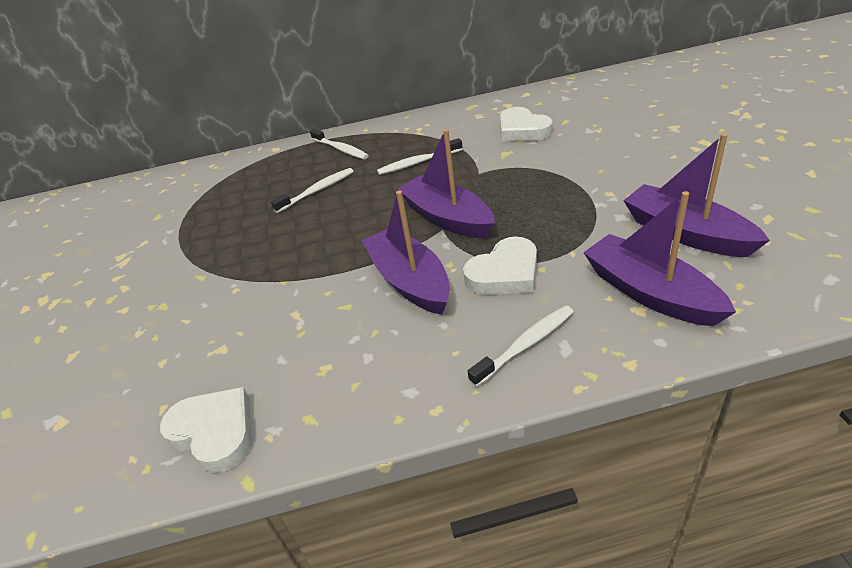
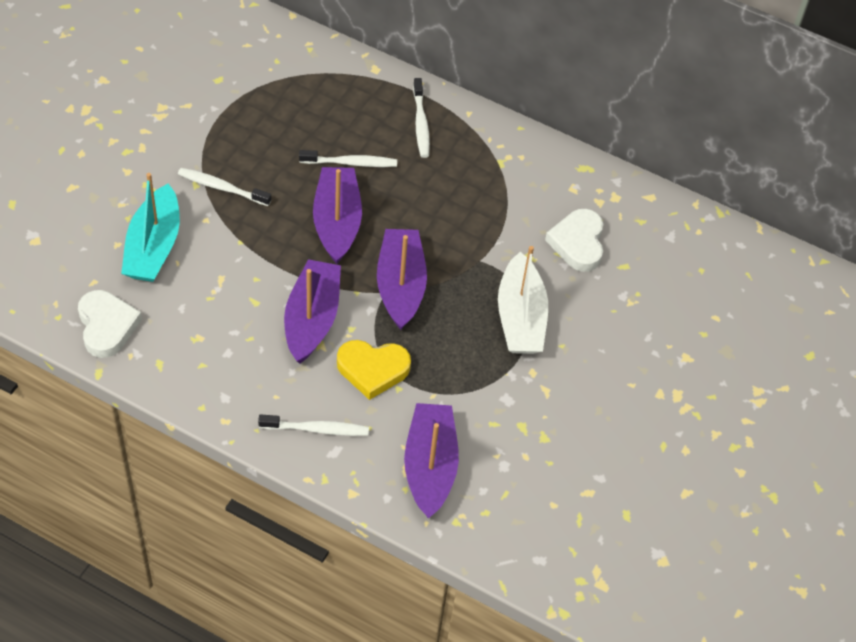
camera: 30 degrees right, 15 degrees up
white toothbrush [377,138,463,175] -> white toothbrush moved to [178,168,271,206]
white heart [463,236,537,295] -> yellow heart [337,340,411,400]
purple boat [623,133,770,257] -> purple boat moved to [313,167,362,264]
none -> turquoise boat [121,173,180,282]
none -> white boat [498,246,548,354]

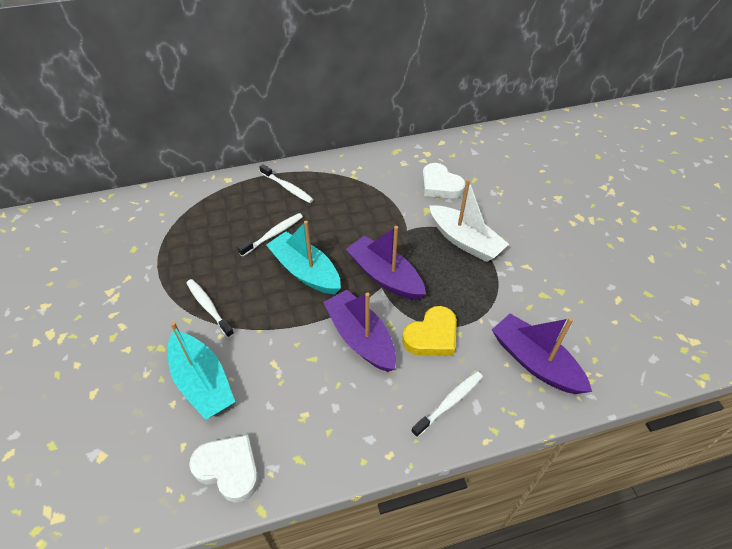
camera: 40 degrees left, 5 degrees down
white toothbrush [178,168,271,206] -> white toothbrush turned 75 degrees clockwise [186,279,234,338]
purple boat [313,167,362,264] -> turquoise boat [266,221,341,295]

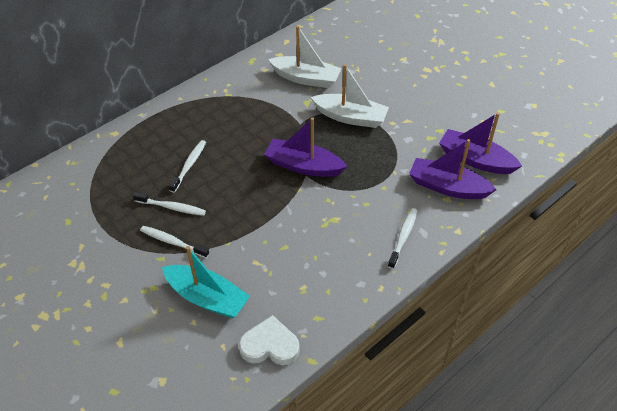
camera: 25 degrees left, 0 degrees up
white toothbrush [259,164,314,203] -> white toothbrush moved to [133,192,206,216]
turquoise boat [266,221,341,295] -> none
purple boat [323,290,396,372] -> purple boat moved to [439,112,522,174]
yellow heart [402,306,457,355] -> none
white heart [422,163,466,199] -> white boat [268,26,342,88]

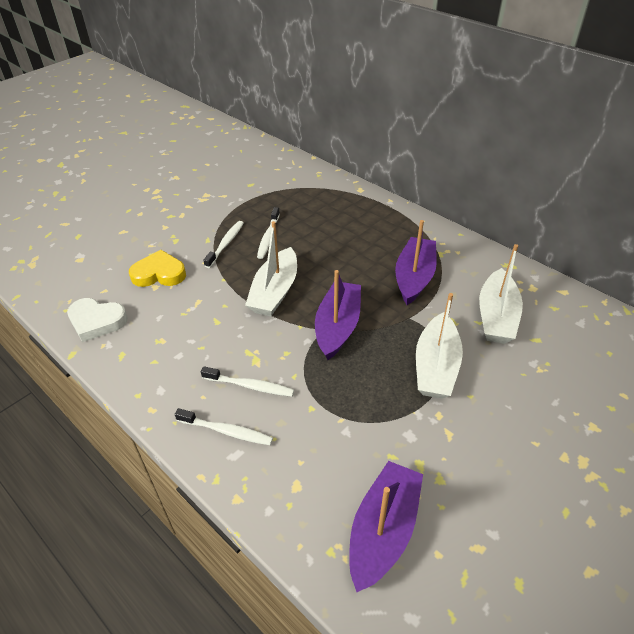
camera: 85 degrees right, 5 degrees down
turquoise boat [162,246,250,318] -> yellow heart [129,250,186,287]
white toothbrush [169,140,206,193] -> white toothbrush moved to [201,366,294,397]
white heart [239,315,300,365] -> white heart turned 105 degrees clockwise [67,298,128,342]
purple boat [409,139,497,199] -> purple boat moved to [395,220,437,305]
none -> white boat [245,221,297,316]

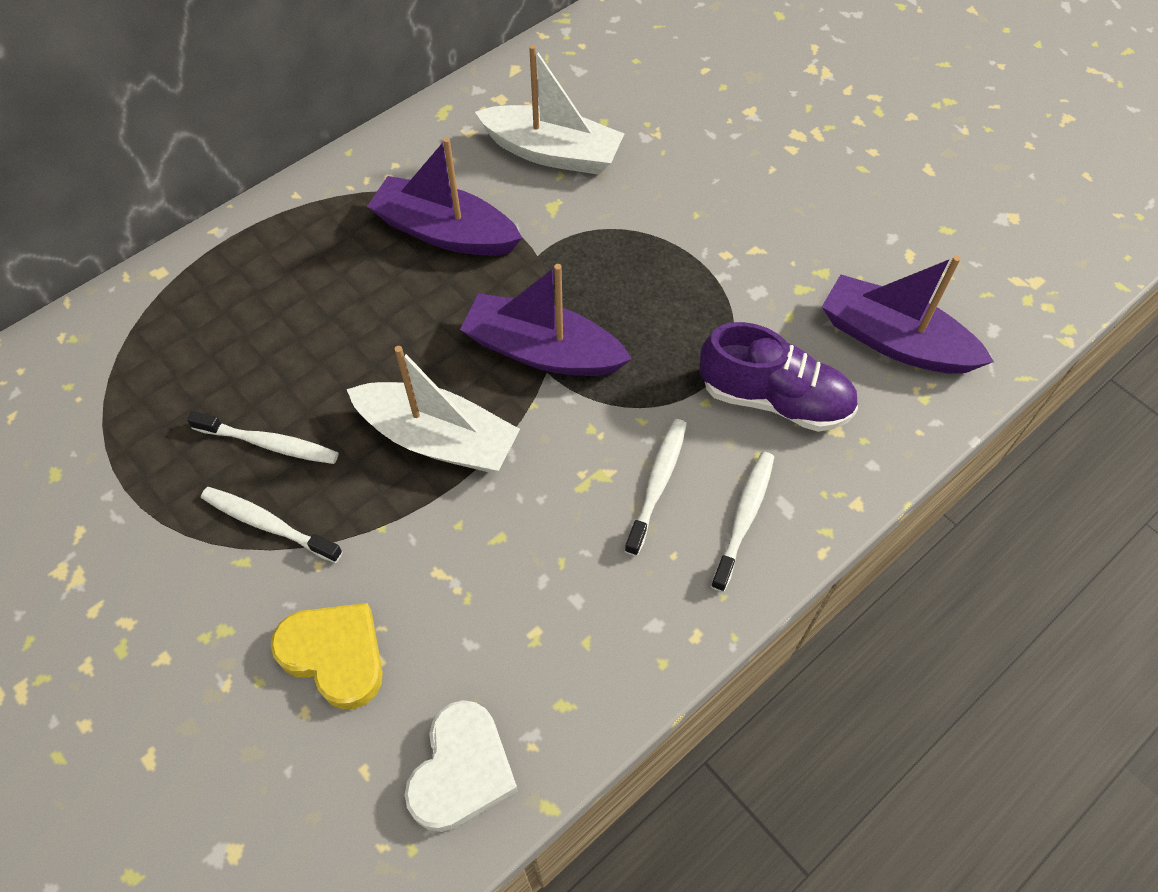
camera: 85 degrees left, 15 degrees up
yellow heart [129,250,186,287] -> yellow heart turned 120 degrees clockwise [271,603,383,709]
white boat [416,293,463,399] -> none
none -> purple shoe [700,322,858,432]

